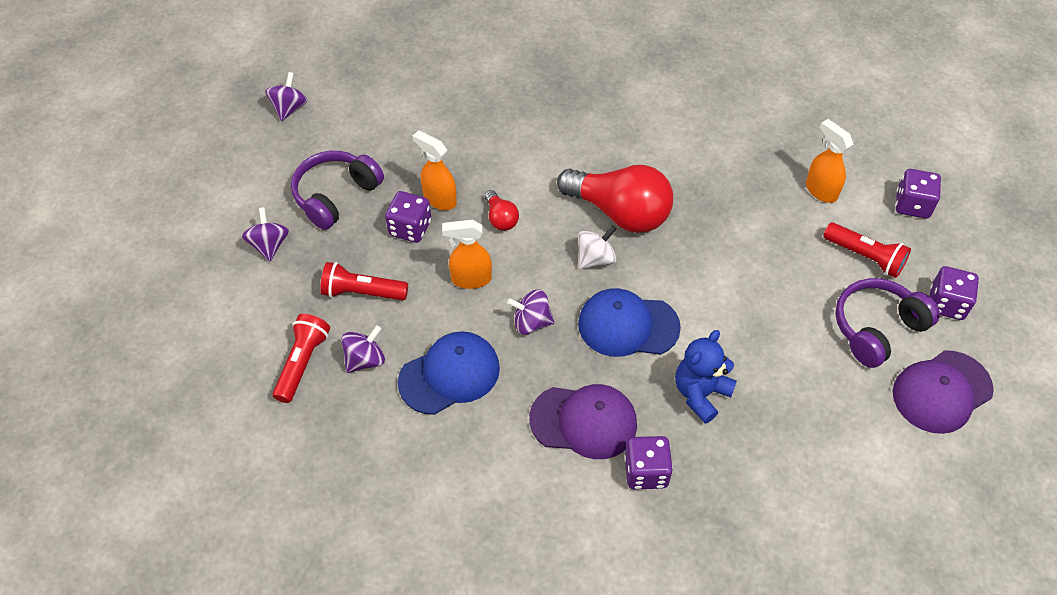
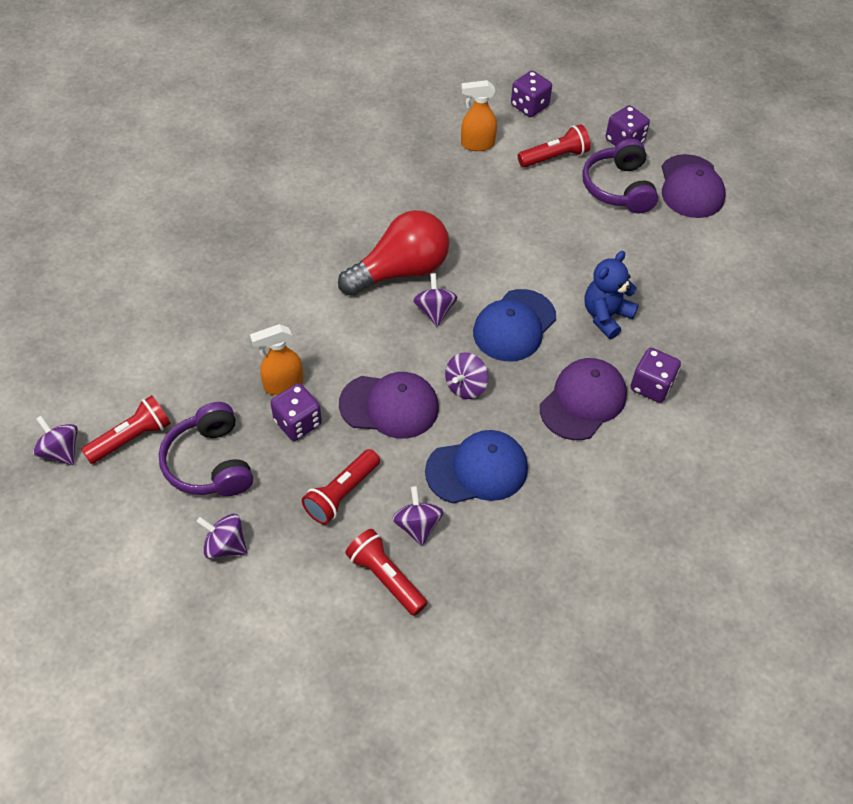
camera: 60 degrees left, 0 degrees up
blue cap [398,331,500,415] -> blue cap turned 75 degrees clockwise [425,430,528,504]
orange spray bottle [442,220,492,289] -> purple cap [339,372,439,439]
red light bulb [485,190,519,231] -> none
white spinning top [578,225,616,269] -> purple spinning top [413,273,457,326]
blue teddy bear [675,330,737,424] -> blue teddy bear turned 60 degrees clockwise [584,251,639,339]
none -> red flashlight [81,395,171,464]

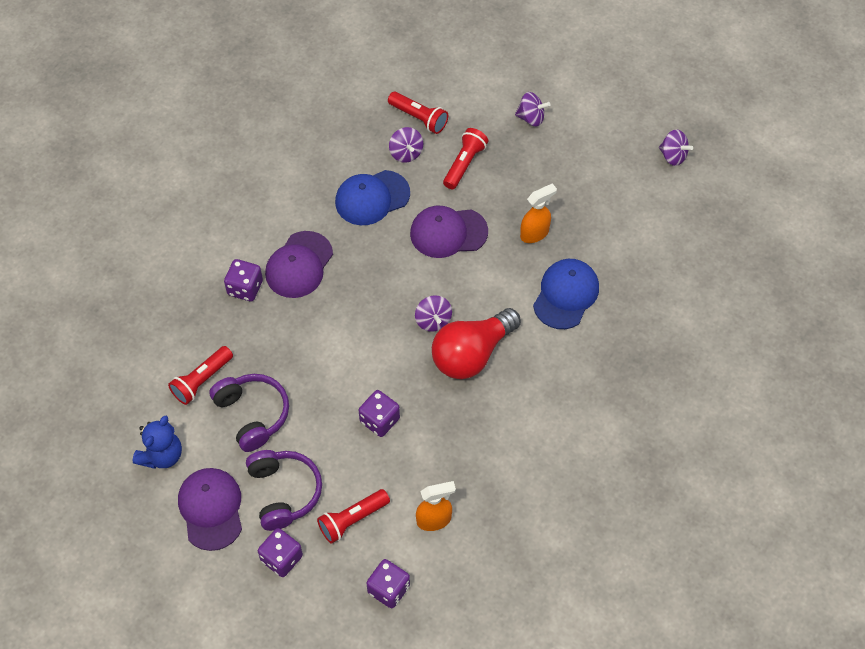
camera: 170 degrees right, 5 degrees up
red flashlight [81,395,171,464] -> red flashlight moved to [168,346,233,405]
purple headphones [159,402,253,496] -> purple headphones moved to [209,374,289,452]
purple dice [270,383,322,441] -> purple dice moved to [359,390,400,437]
purple spinning top [445,352,488,399] -> none
blue cap [473,289,556,361] -> blue cap moved to [533,259,599,329]
blue teddy bear [584,251,639,339] -> blue teddy bear moved to [132,416,182,469]

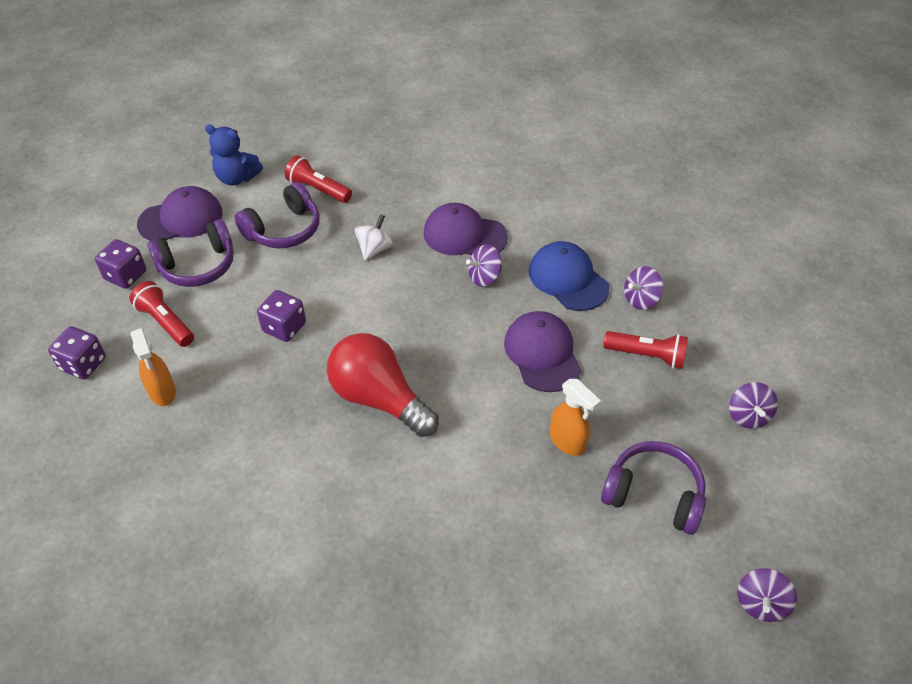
camera: 80 degrees right, 10 degrees down
purple dice [224,259,263,302] -> none
red flashlight [388,92,448,134] -> none
purple spinning top [415,296,452,332] -> purple spinning top moved to [466,245,502,287]
blue cap [533,259,599,329] -> none
none -> white spinning top [355,214,393,260]
none -> purple headphones [601,441,706,535]

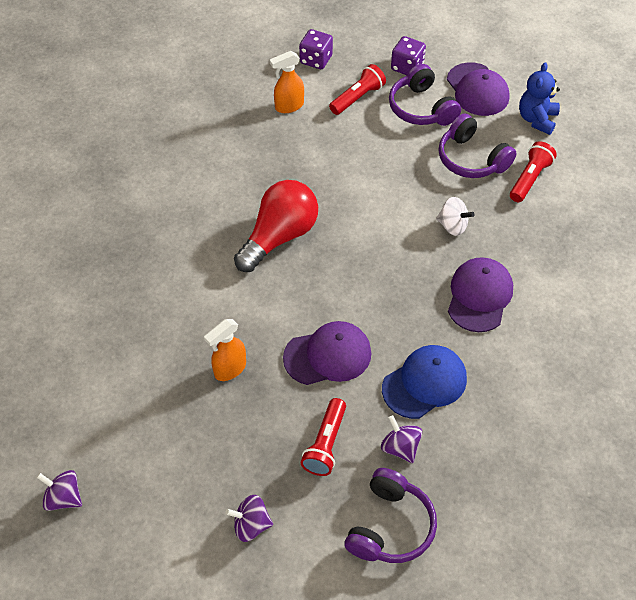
camera: 90 degrees right, 5 degrees up
purple dice [257,290,306,342] -> none
purple spinning top [466,245,502,287] -> none
purple headphones [601,441,706,535] -> purple headphones moved to [344,468,437,563]

